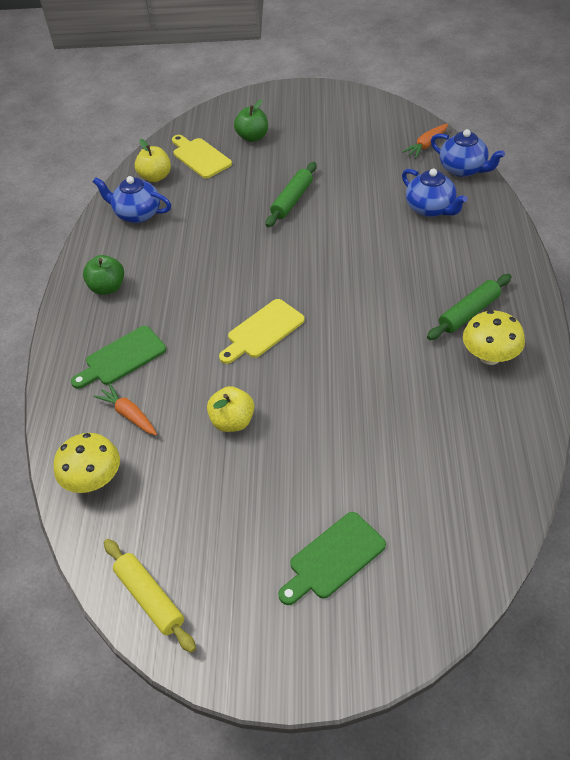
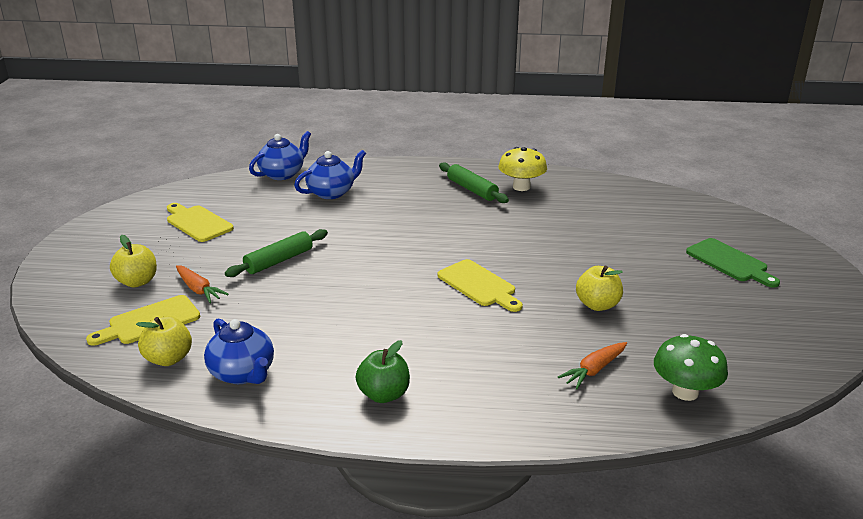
camera: 90 degrees left, 20 degrees down
yellow mushroom [53,433,120,493] -> green mushroom [654,334,728,401]
green cutting board [71,326,166,389] -> none
blue teapot [93,176,171,223] -> blue teapot turned 60 degrees counterclockwise [204,318,274,384]
yellow rolling pin [104,539,196,653] -> none
green apple [234,100,268,142] -> yellow apple [110,235,157,287]
green rolling pin [266,162,317,227] -> green rolling pin turned 75 degrees counterclockwise [225,229,328,277]
orange carrot [402,124,448,158] -> orange carrot moved to [176,265,229,303]
none -> yellow cutting board [167,203,234,242]

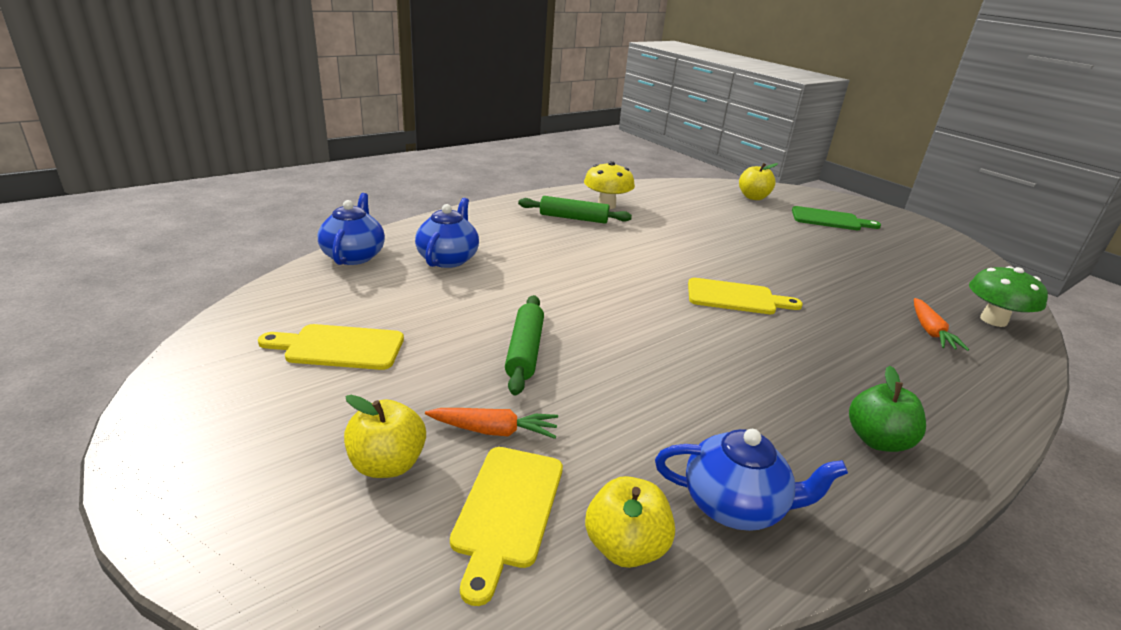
camera: 45 degrees left, 0 degrees up
yellow apple [576,265,623,311] -> yellow apple moved to [739,163,778,200]

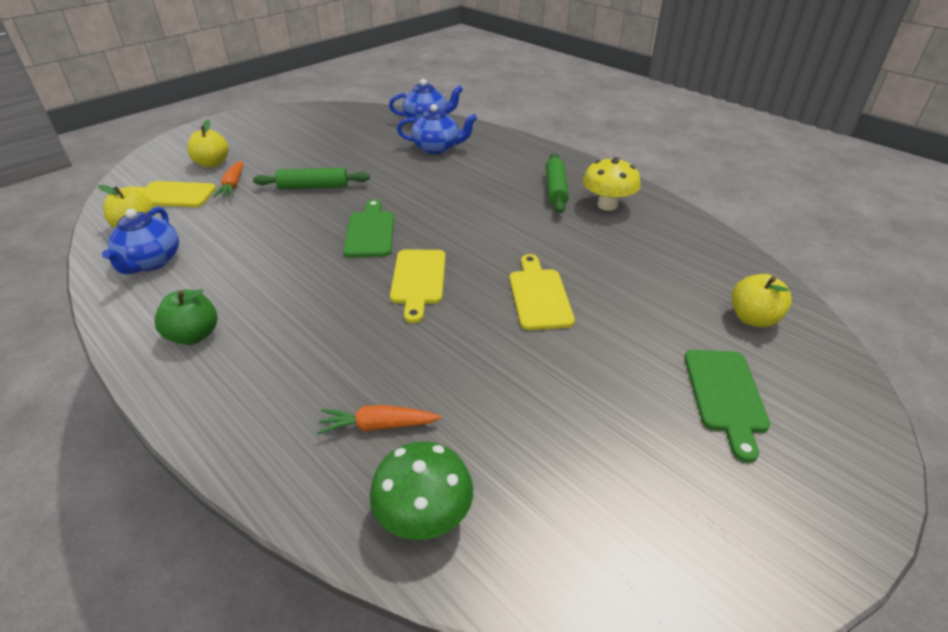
camera: 85 degrees right, 10 degrees up
yellow cutting board [258,324,404,370] -> yellow cutting board moved to [510,254,575,330]
none -> green cutting board [343,199,394,258]

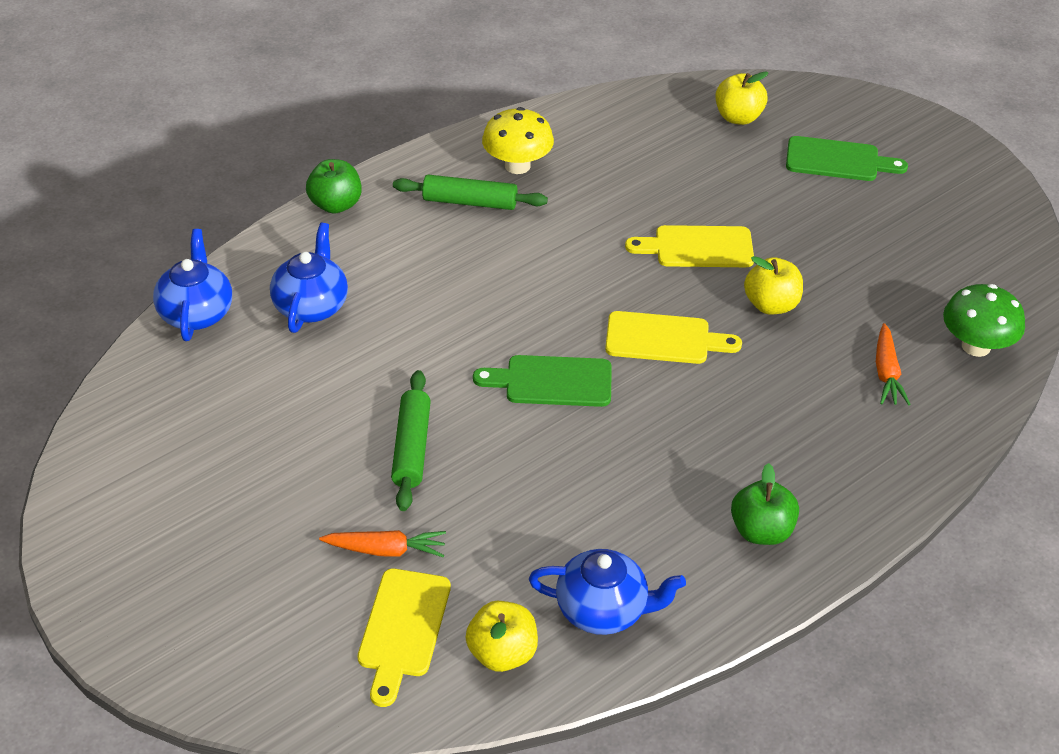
camera: 85 degrees left, 5 degrees up
yellow apple [187,119,229,167] -> yellow apple moved to [744,256,803,315]
none -> green apple [306,159,362,214]

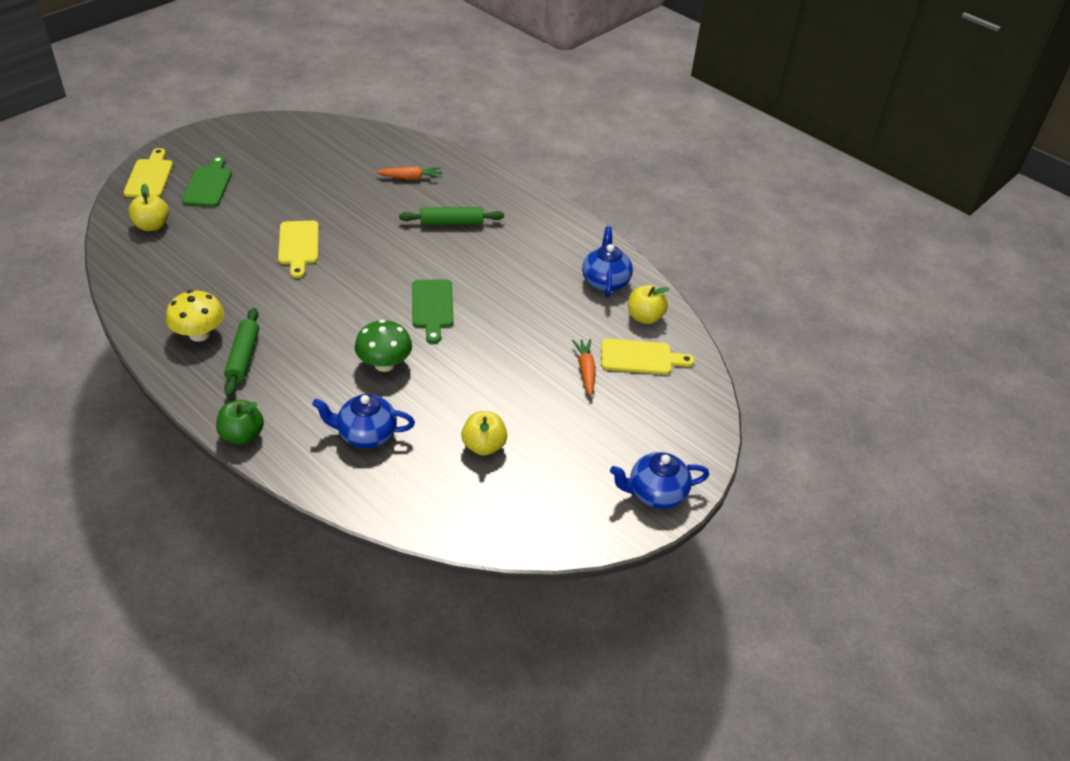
camera: 100 degrees left, 0 degrees up
blue teapot [153,229,232,341] -> blue teapot moved to [610,452,709,509]
green rolling pin [391,370,431,511] -> green rolling pin moved to [399,207,504,225]
yellow cutting board [605,311,742,364] -> yellow cutting board moved to [124,148,173,197]
green apple [731,463,799,545] -> none
yellow apple [744,256,803,315] -> yellow apple moved to [461,411,507,456]
green mushroom [943,284,1025,357] -> green mushroom moved to [354,320,412,372]

